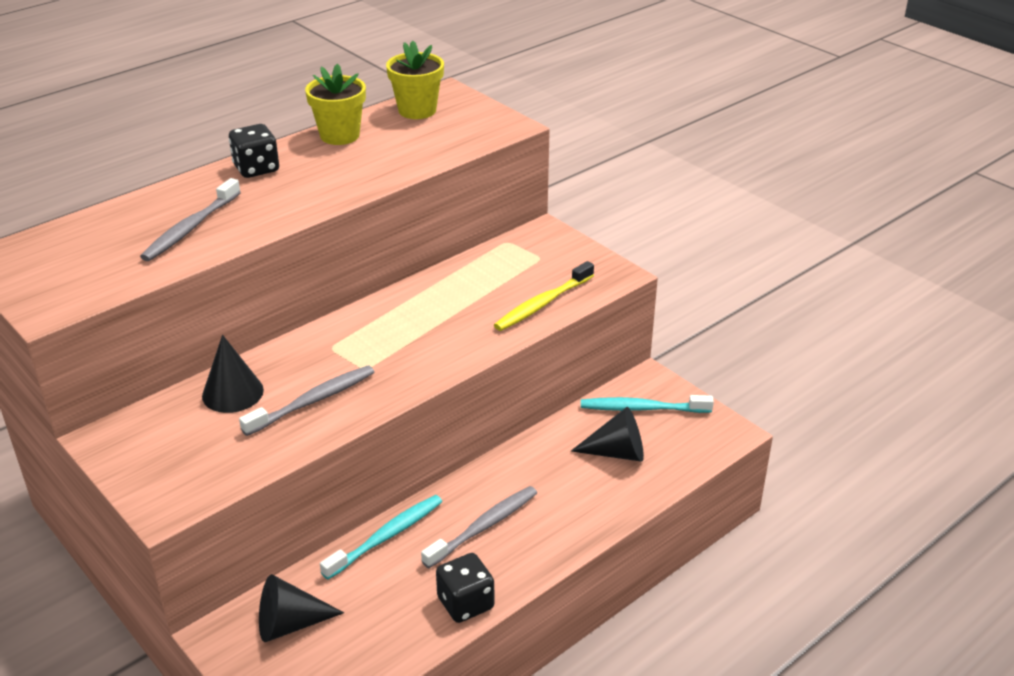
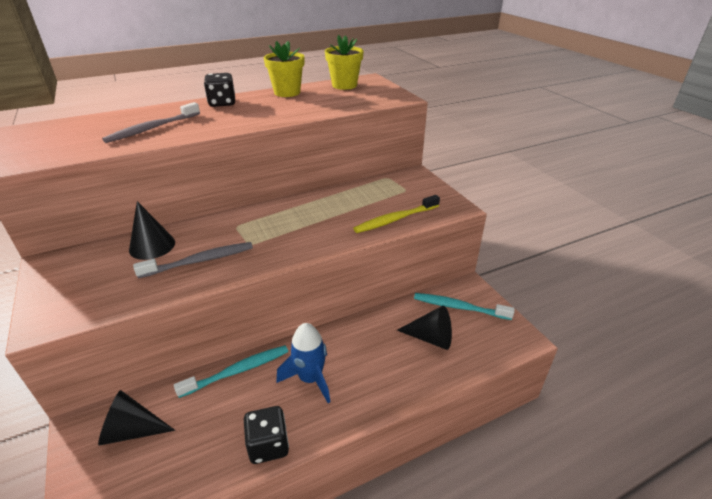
camera: 15 degrees right, 0 degrees up
grey toothbrush [421,486,537,568] -> blue rocket [276,323,330,403]

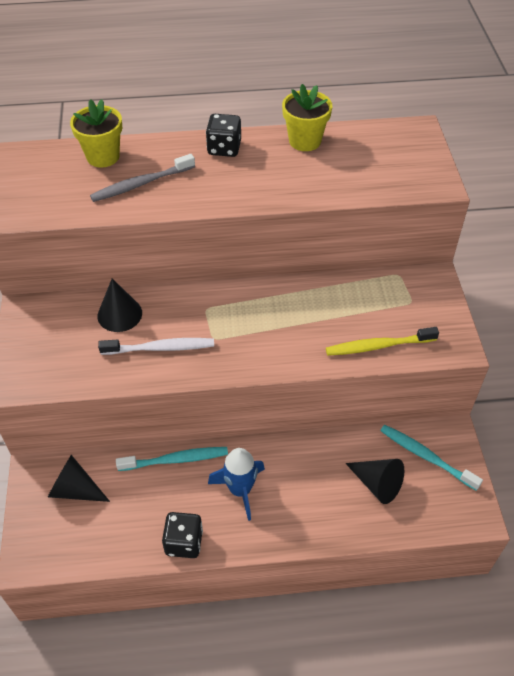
camera: 20 degrees right, 15 degrees up
grey toothbrush [133,242,253,278] -> white toothbrush [98,338,214,355]
yellow flower pot [325,35,364,90] -> yellow flower pot moved to [70,99,122,167]

